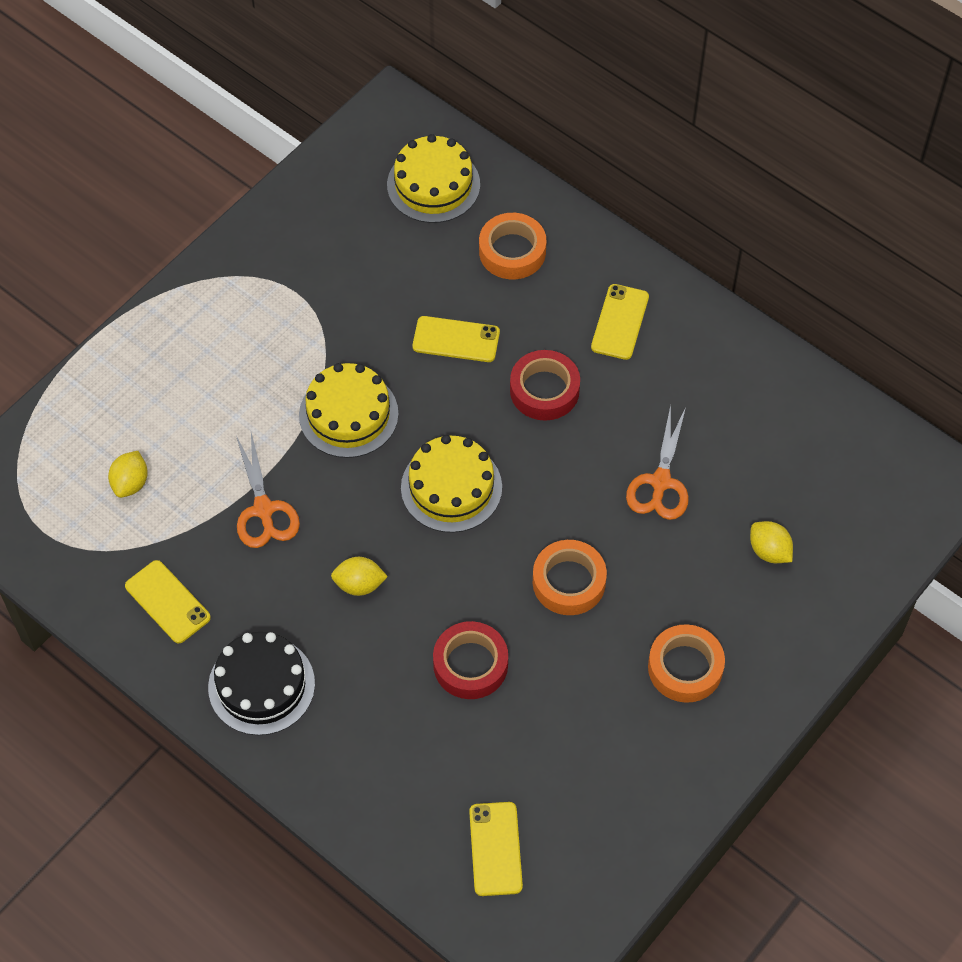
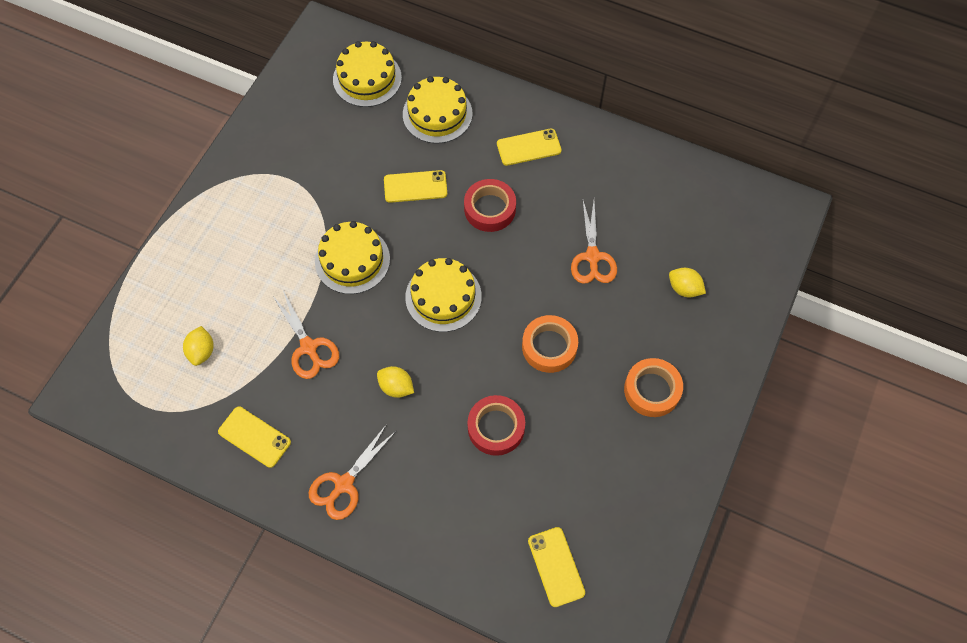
camera: 15 degrees left, 5 degrees up
black cake [208,632,315,735] -> orange scissors [309,424,397,520]
yellow lemon [331,557,388,596] -> yellow lemon turned 45 degrees clockwise [377,366,414,398]
orange tape [479,213,546,279] -> yellow cake [403,76,473,144]
yellow phone [591,284,649,360] -> yellow phone turned 75 degrees clockwise [497,129,561,166]

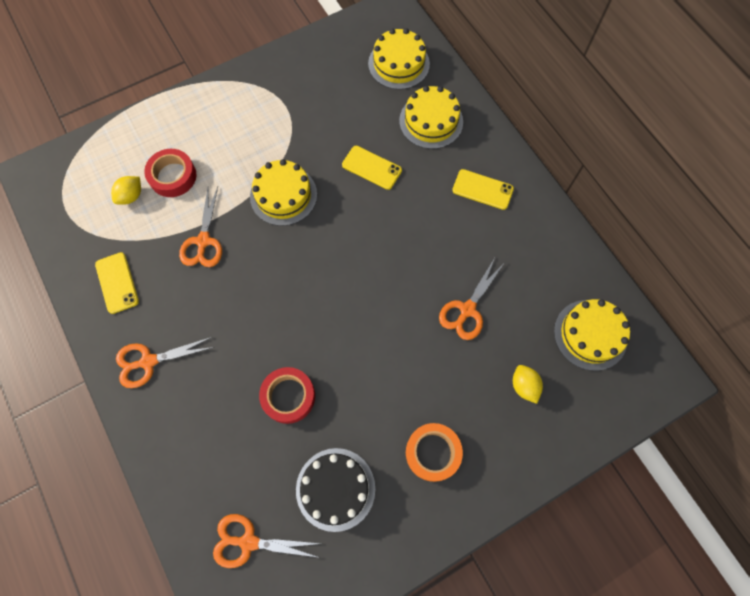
camera: 35 degrees right, 5 degrees up
yellow lemon [377,366,414,398] -> none
yellow cake [405,258,482,332] -> yellow cake moved to [554,299,630,371]
red tape [464,179,516,232] -> red tape moved to [144,149,197,197]
orange tape [522,315,578,373] -> none
yellow phone [528,527,585,607] -> orange scissors [213,514,322,568]
none -> black cake [296,448,375,532]

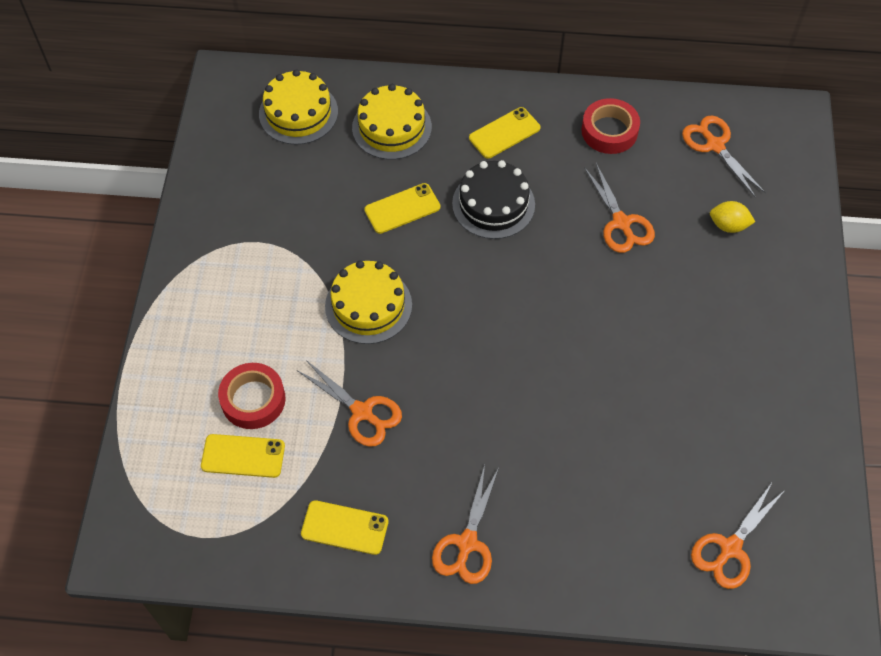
camera: 55 degrees left, 10 degrees down
yellow lemon [111,176,141,205] -> yellow phone [201,434,285,478]
red tape [259,367,315,424] -> red tape moved to [581,98,640,154]
black cake [296,448,375,532] -> black cake moved to [452,160,535,239]
orange tape [406,423,463,482] -> none
yellow cake [554,299,630,371] -> orange scissors [682,115,766,198]

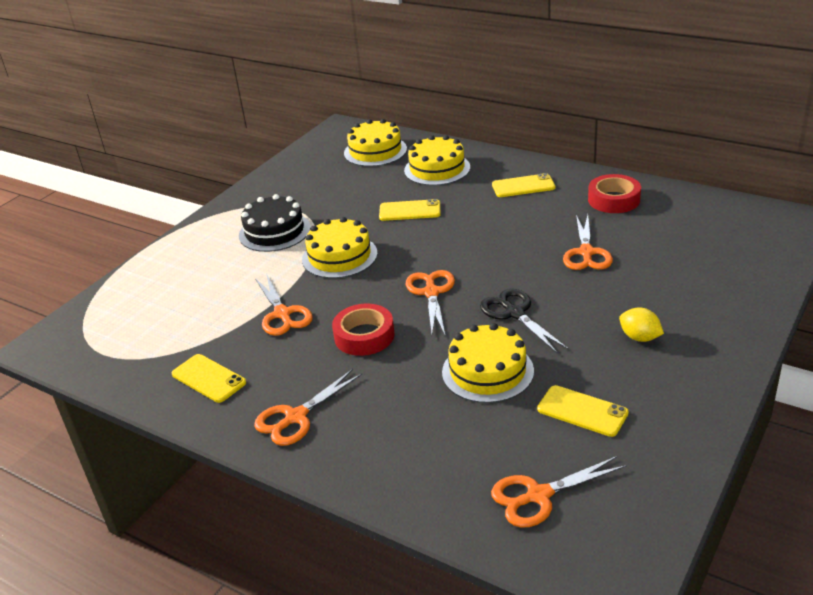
camera: 30 degrees right, 25 degrees down
yellow phone [201,434,285,478] -> yellow phone moved to [537,385,629,437]
red tape [218,363,285,429] -> red tape moved to [332,304,395,356]
black cake [452,160,535,239] -> black cake moved to [239,194,311,252]
orange scissors [682,115,766,198] -> orange scissors moved to [405,270,455,335]
yellow lemon [710,201,755,233] -> yellow lemon moved to [619,307,664,342]
none -> yellow cake [442,323,534,403]
none -> black scissors [480,289,569,353]

